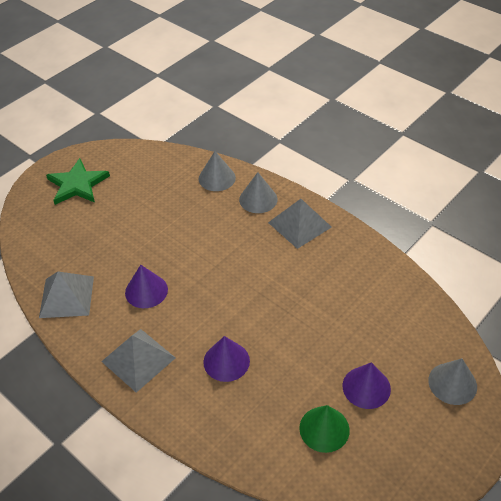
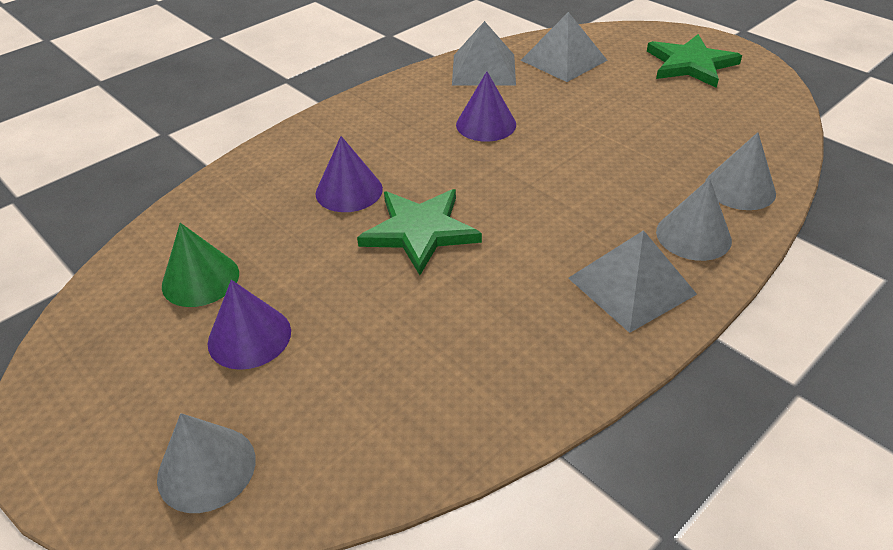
camera: 95 degrees right, 5 degrees down
grey pyramid [101,329,175,393] -> grey pyramid moved to [521,12,607,82]
none -> green star [357,189,482,275]

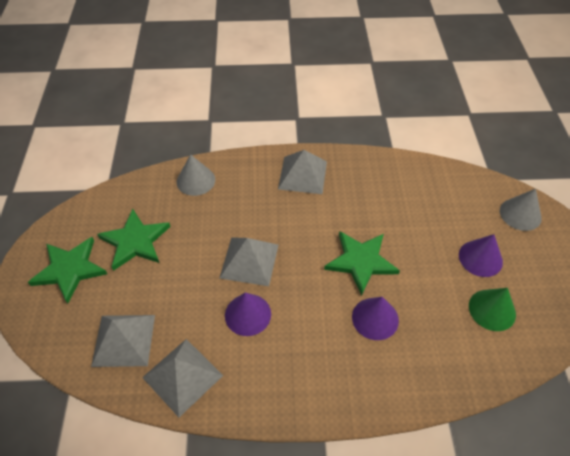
camera: 140 degrees left, 10 degrees up
grey cone [656,178,732,261] -> none
none -> green star [97,209,170,271]
none -> grey pyramid [220,237,278,286]

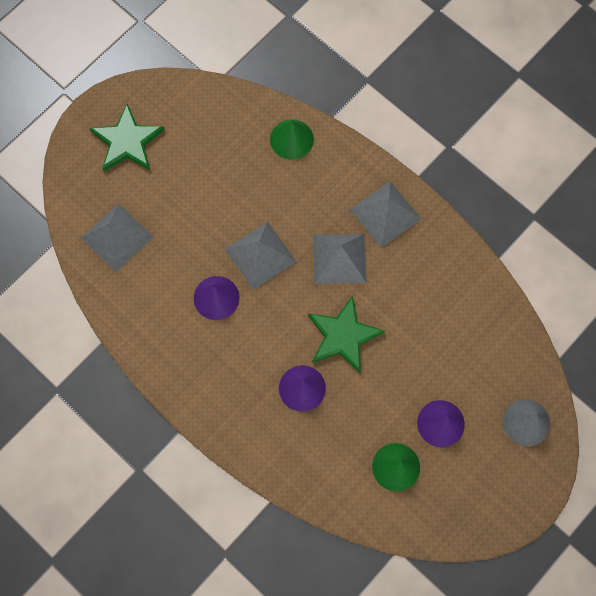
camera: 45 degrees right, 20 degrees up
green star [97,209,170,271] -> none
grey pyramid [142,339,223,417] -> grey pyramid moved to [313,234,366,284]
grey cone [176,154,215,196] -> green cone [270,119,314,160]

